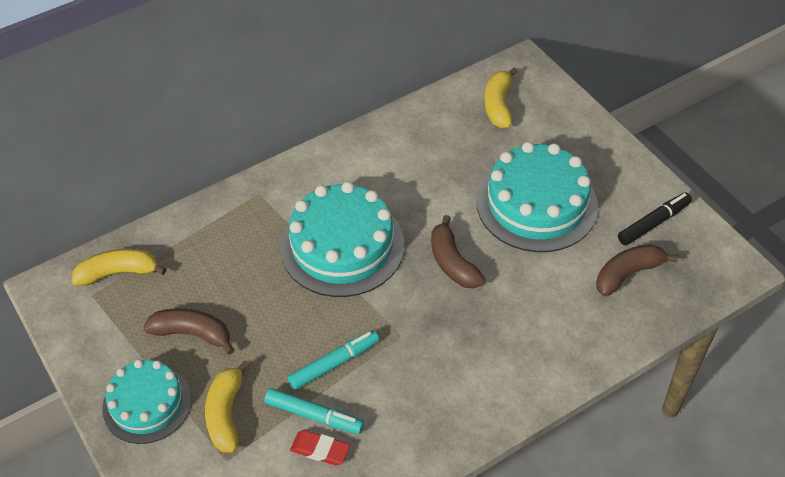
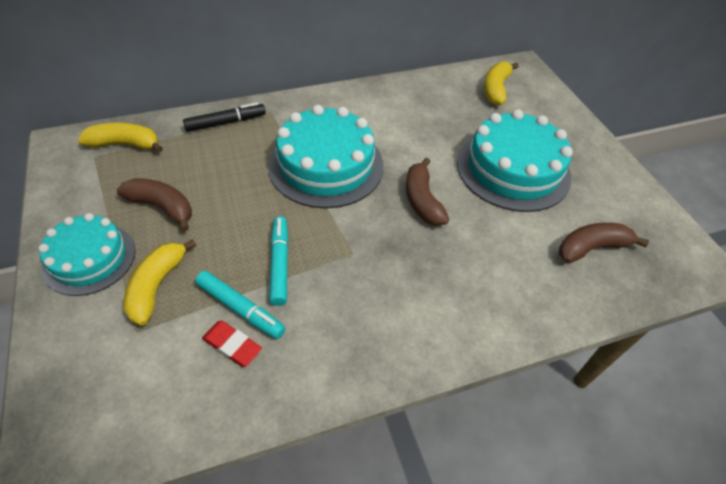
camera: 10 degrees right, 0 degrees up
turquoise marker [288,330,379,390] -> turquoise marker turned 75 degrees counterclockwise [269,216,288,306]
black marker [618,192,692,245] -> black marker moved to [183,102,266,132]

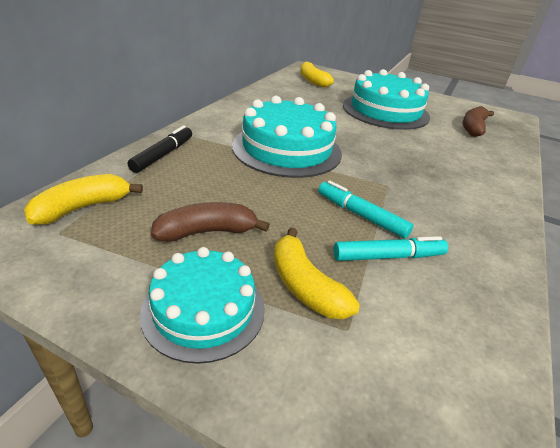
camera: 45 degrees left, 15 degrees down
red eraser [202,321,262,367] -> none
brown banana [406,158,449,226] -> none

